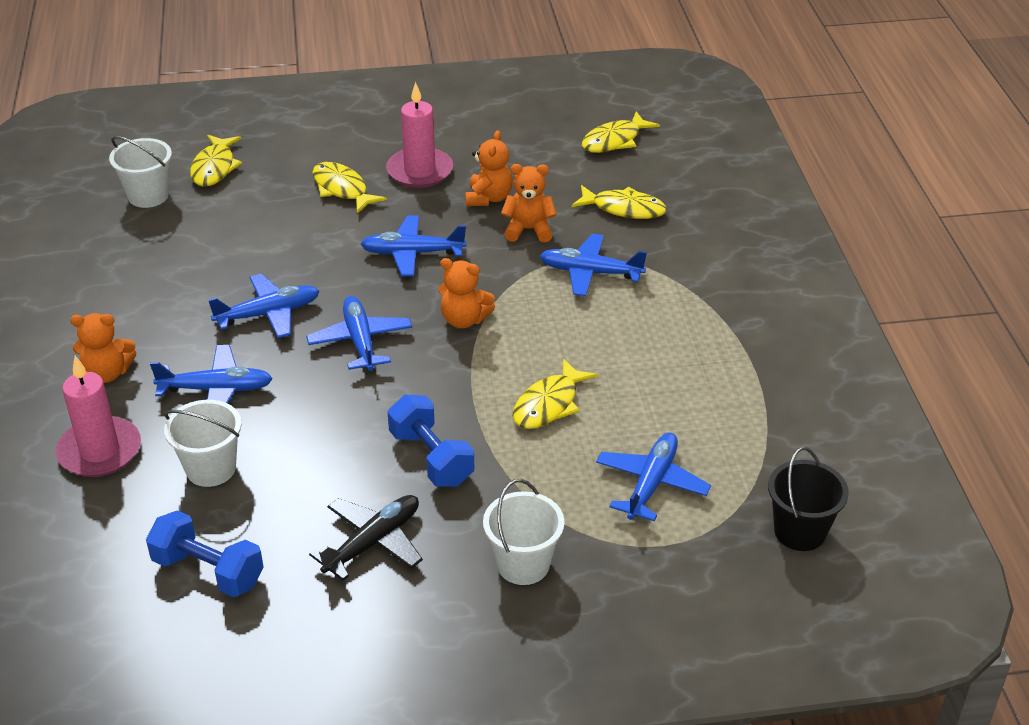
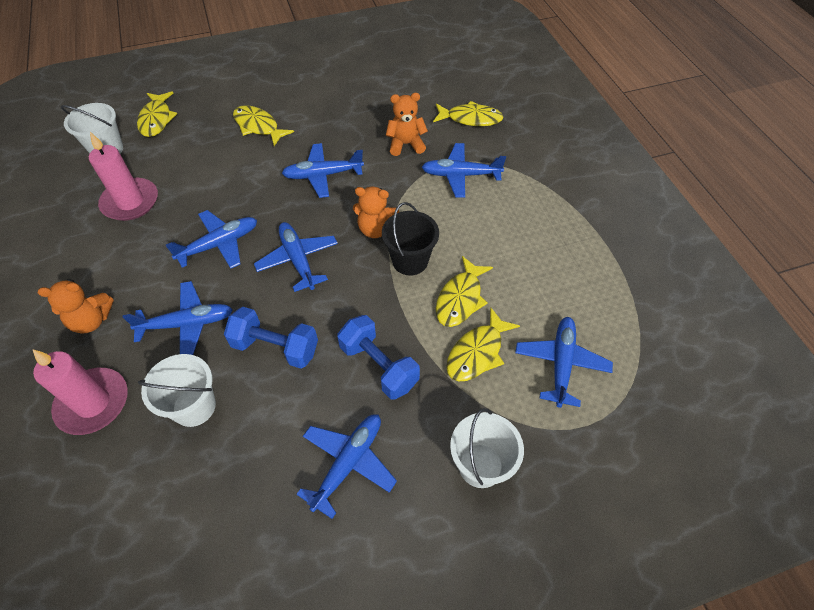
camera: 10 degrees left, 15 degrees up
blue dumbbell [146,510,264,597] -> blue dumbbell moved to [224,307,318,368]
black plane [309,495,423,581] -> blue plane [296,414,397,519]
pink candle [386,82,453,188] -> pink candle moved to [89,132,158,221]
orange teddy bear [465,130,512,206] -> none
yellow fish [582,111,660,153] -> yellow fish moved to [446,308,520,381]
black bucket [768,447,849,551] -> black bucket moved to [382,202,439,276]

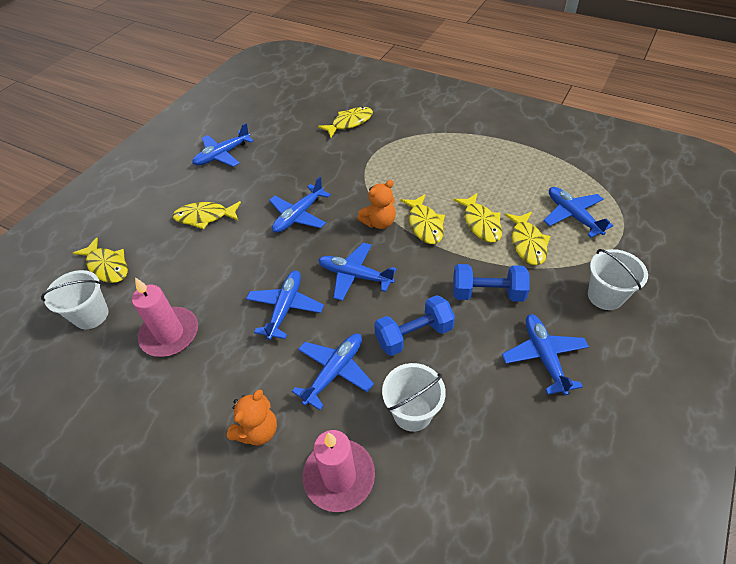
camera: 40 degrees left, 5 degrees down
black bucket [382,202,439,276] -> yellow fish [401,194,445,244]
orange teddy bear [386,93,428,156] -> none
blue plane [422,143,506,198] -> blue plane moved to [192,123,254,167]

